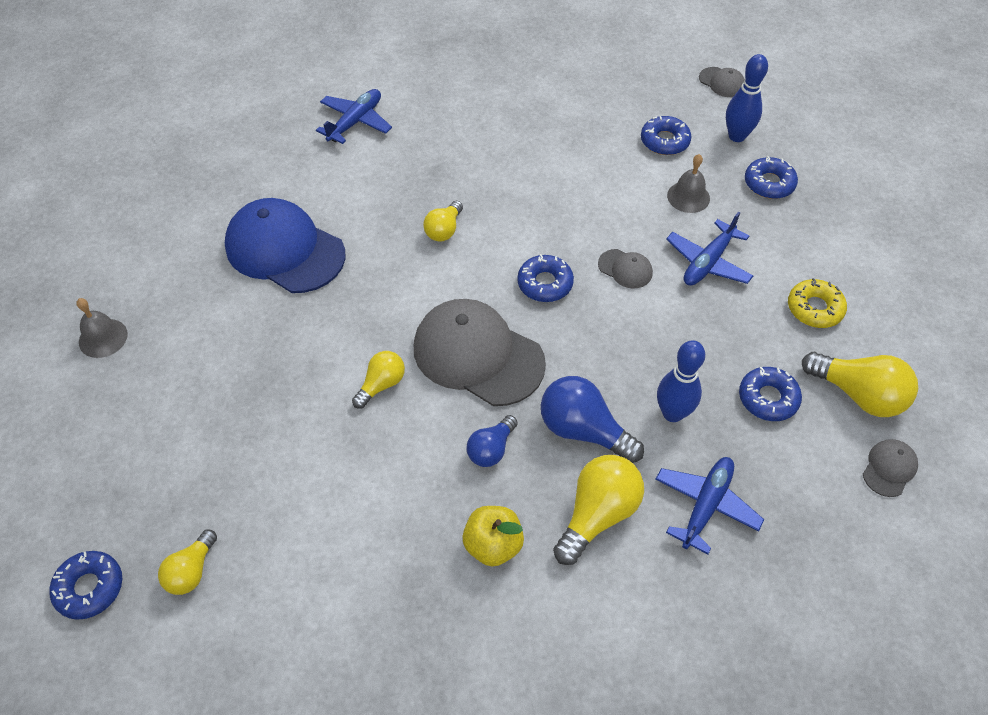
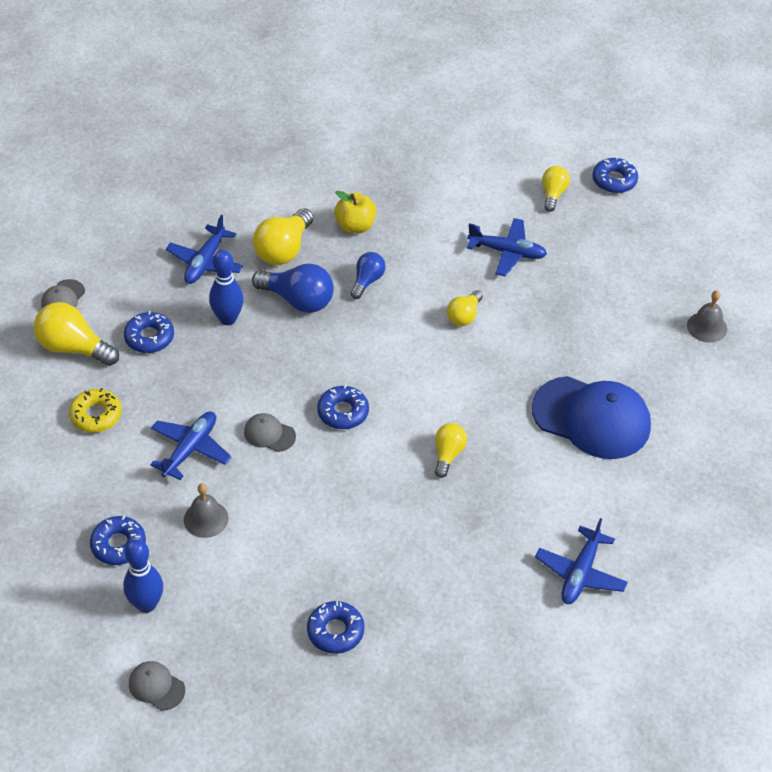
camera: 170 degrees right, 5 degrees down
grey cap [414,299,546,406] -> none
blue donut [641,116,691,155] -> blue donut moved to [307,601,364,654]
none -> blue plane [467,218,547,276]

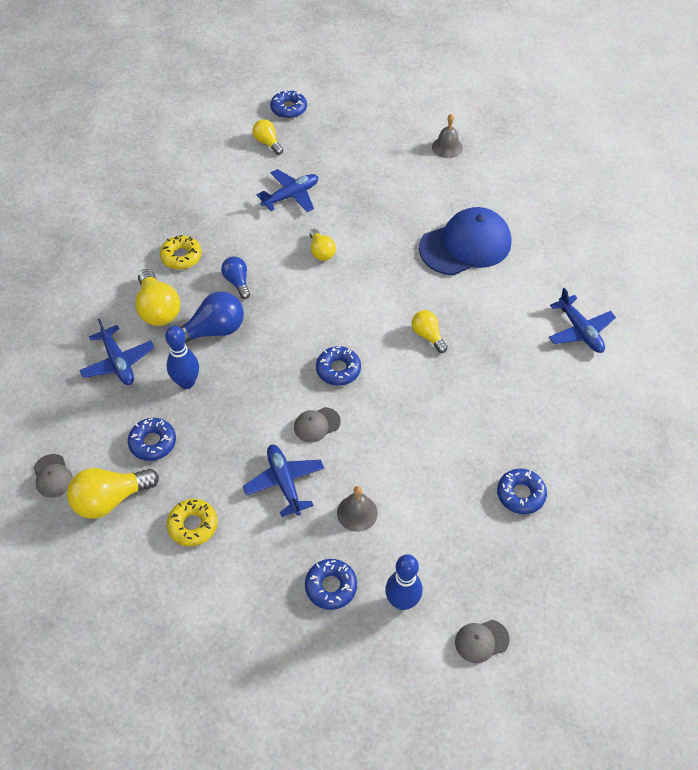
camera: 50 degrees left, 5 degrees up
yellow apple [334,191,376,233] -> yellow donut [160,235,202,270]

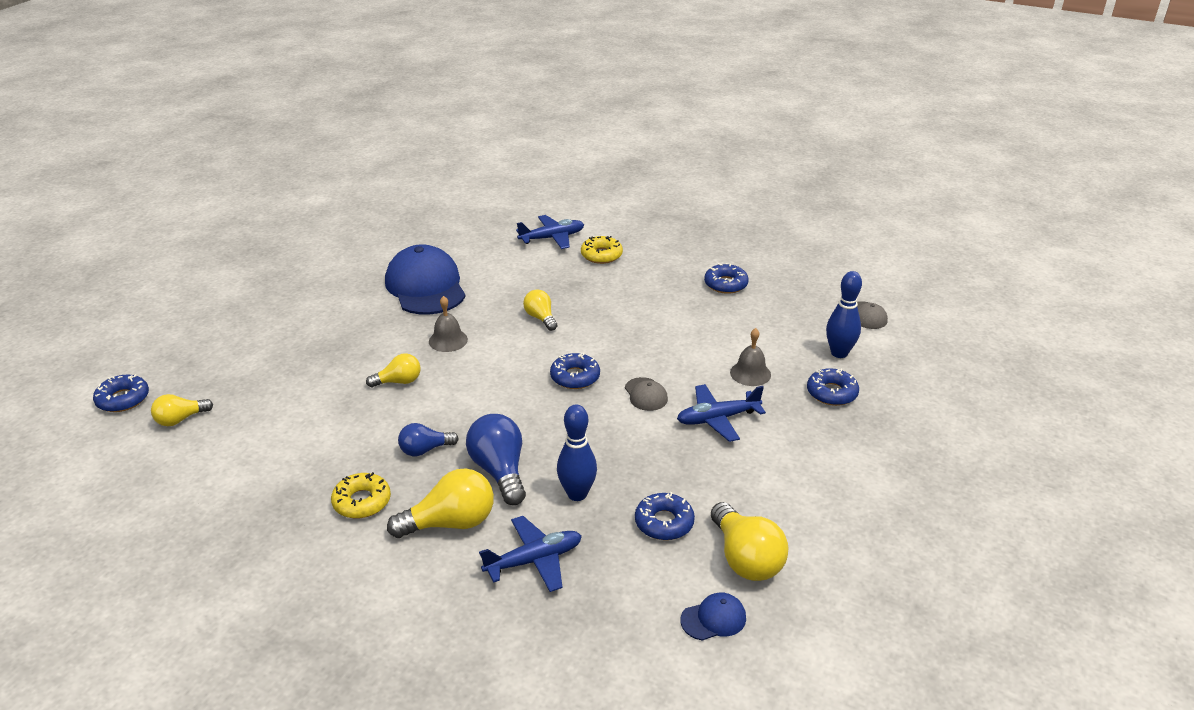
camera: 85 degrees left, 20 degrees down
grey cap [34,454,73,498] -> blue cap [681,592,746,641]
yellow donut [167,499,218,546] -> yellow donut moved to [581,236,623,264]
blue plane [256,169,318,212] -> none
yellow light bulb [412,310,448,353] -> yellow light bulb turned 90 degrees clockwise [523,289,558,331]
grey bell [432,114,463,158] -> grey bell moved to [429,296,468,352]

